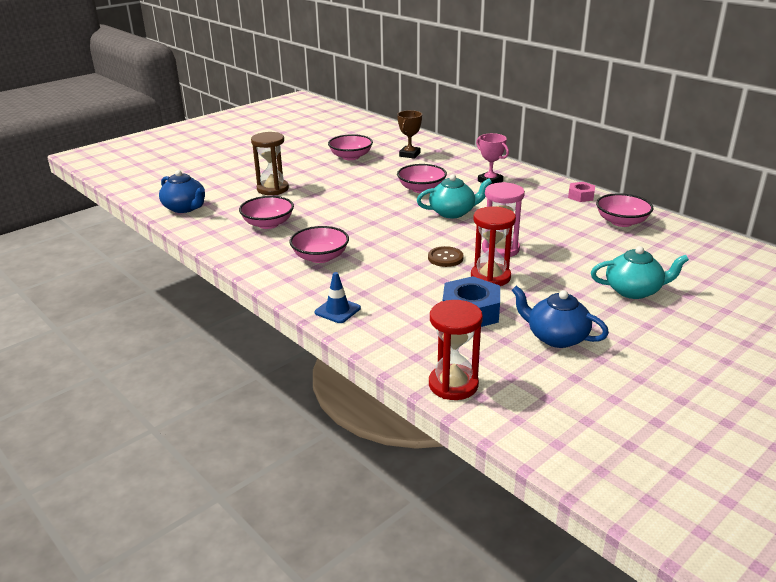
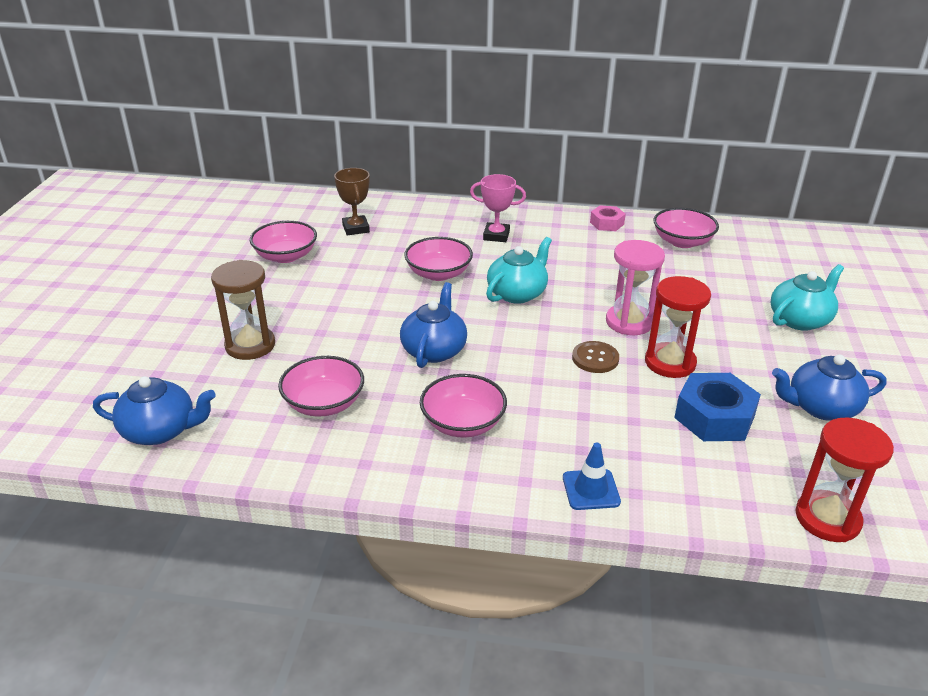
camera: 40 degrees left, 5 degrees up
none -> blue teapot [400,282,467,368]

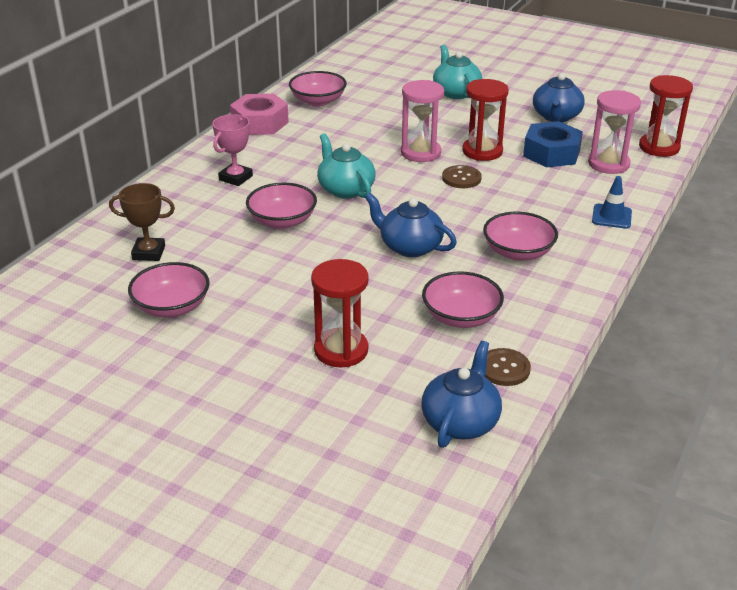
camera: 70 degrees left, 0 degrees up
brown hourglass [211,260,275,360] -> red hourglass [311,259,369,367]
pink nut [590,205,626,231] -> pink nut [230,94,289,135], size x1.72
none -> brown button [485,348,531,386]
none -> pink hourglass [588,90,641,174]

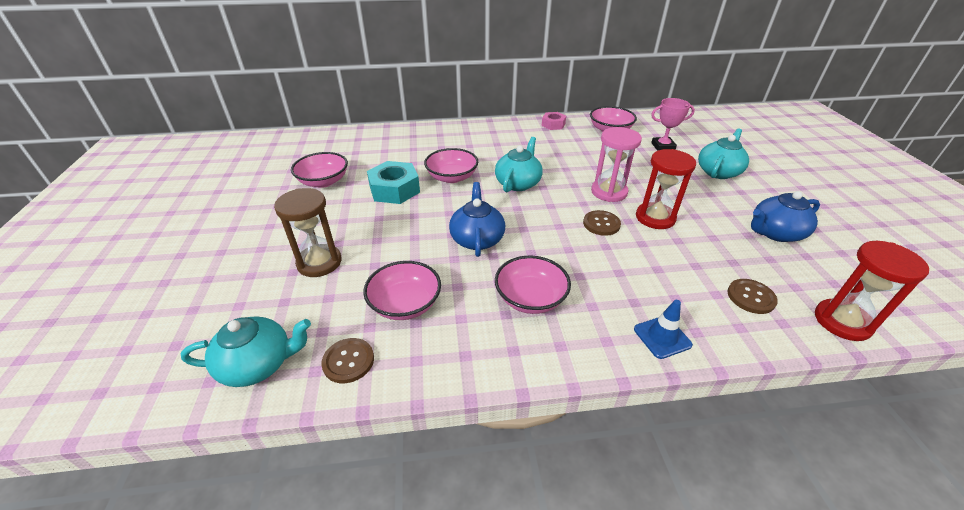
camera: 55 degrees right, 5 degrees up
brown trophy [109,183,175,261] -> none
pink trophy [212,114,253,186] -> pink trophy moved to [651,98,695,151]
pink nut [230,94,289,135] -> pink nut [542,112,566,130], size x0.58
red hourglass [311,259,369,367] -> brown hourglass [274,188,341,277]
blue teapot [421,341,502,448] -> turquoise teapot [181,316,311,387]
blue nut [523,121,583,167] -> none
pink hourglass [588,90,641,174] -> brown button [728,279,778,314]
none -> turquoise nut [367,161,420,204]

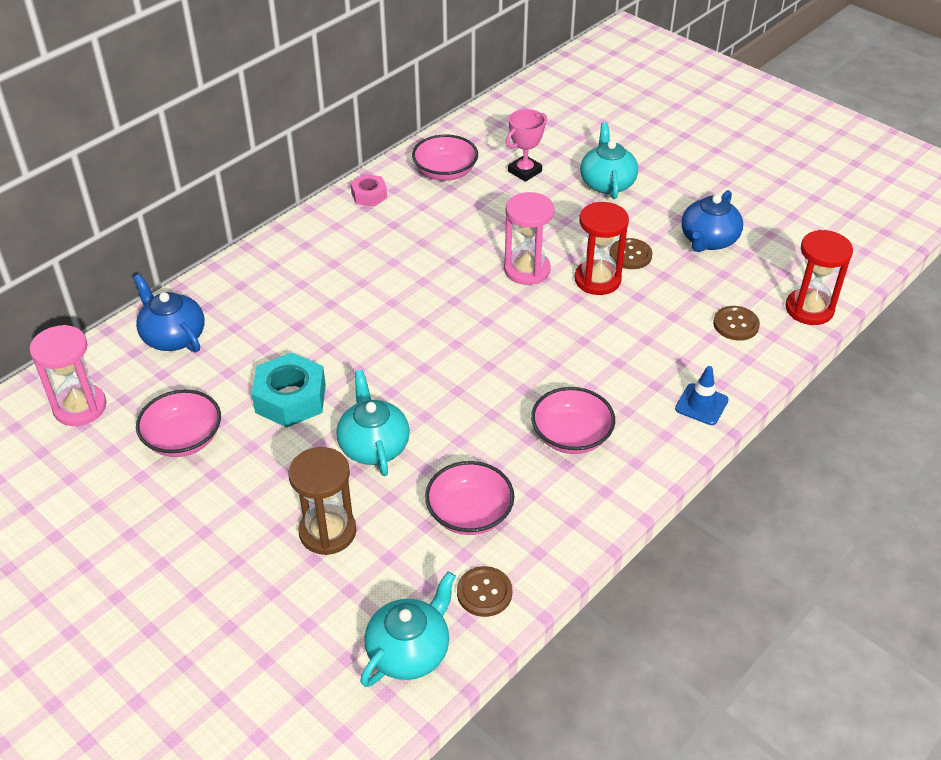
camera: 40 degrees left, 5 degrees up
pink bowl [424,148,478,183] -> none
blue teapot [449,182,505,257] -> blue teapot moved to [133,274,205,353]
turquoise teapot [495,137,543,192] -> turquoise teapot moved to [336,370,410,476]
brown button [583,210,621,236] -> brown button moved to [609,238,652,269]
none -> pink hourglass [30,325,107,426]

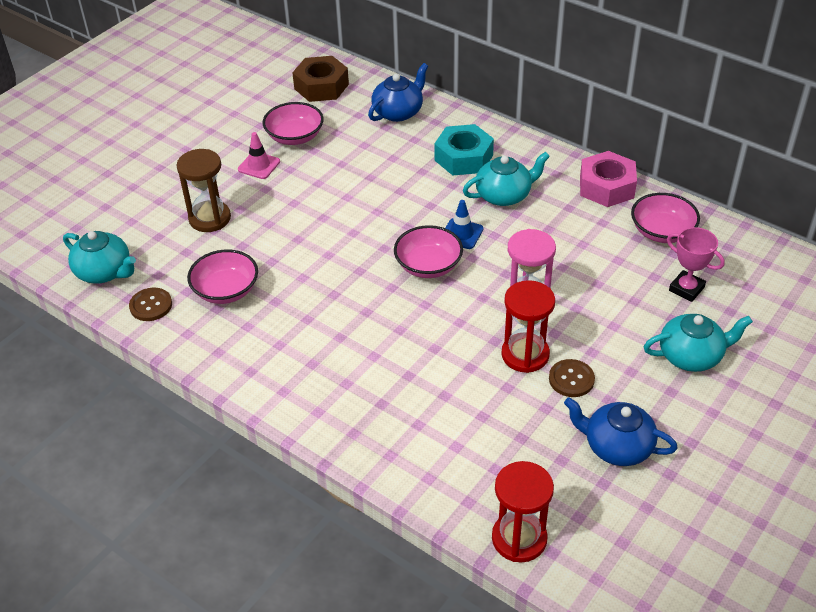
camera: 85 degrees right, 0 degrees up
pink hourglass [30,325,107,426] -> brown nut [292,56,349,102]
turquoise nut [252,353,326,428] -> turquoise nut moved to [434,124,494,175]
turquoise teapot [336,370,410,476] -> turquoise teapot moved to [463,152,550,206]
pink nut [350,174,387,207] -> pink nut [580,151,637,207], size x1.72
pink bowl [531,387,615,454] -> pink bowl moved to [394,225,463,278]
blue traffic cone [675,366,729,425] -> blue traffic cone moved to [445,200,483,249]
brown button [713,306,760,341] -> none
none -> pink traffic cone [238,132,280,179]

